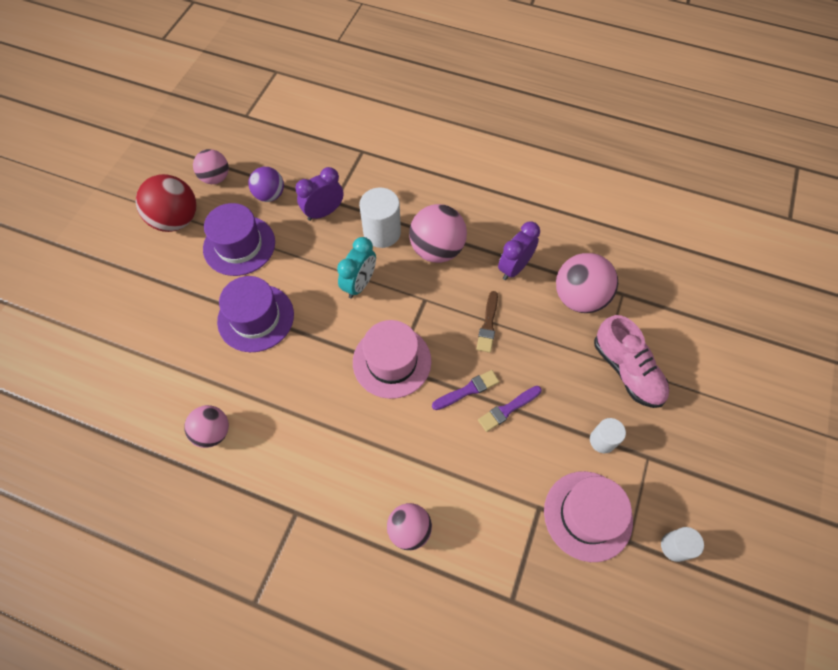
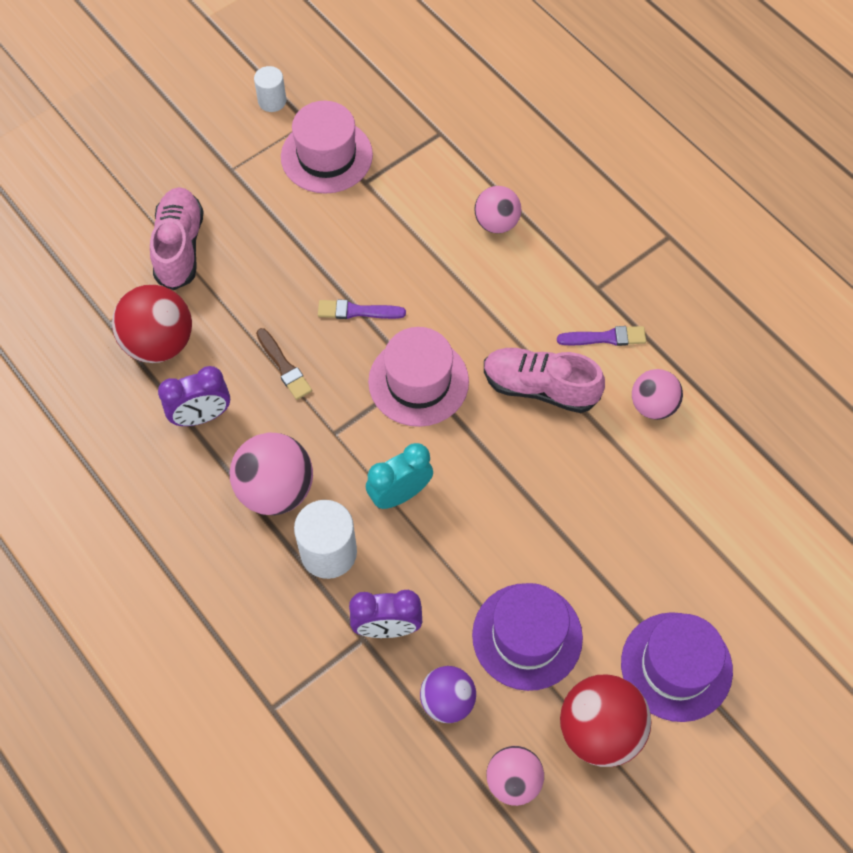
camera: 150 degrees left, 0 degrees up
purple hat [217,276,294,352] -> purple hat moved to [621,612,733,722]
brown brush [477,291,498,353] -> brown brush turned 105 degrees clockwise [256,328,312,400]
purple brush [478,386,542,432] -> purple brush moved to [557,326,646,346]
pink ball [556,253,618,313] -> red ball [112,285,192,363]
white cylinder [590,418,626,453] -> none
none -> pink shoe [484,348,605,413]

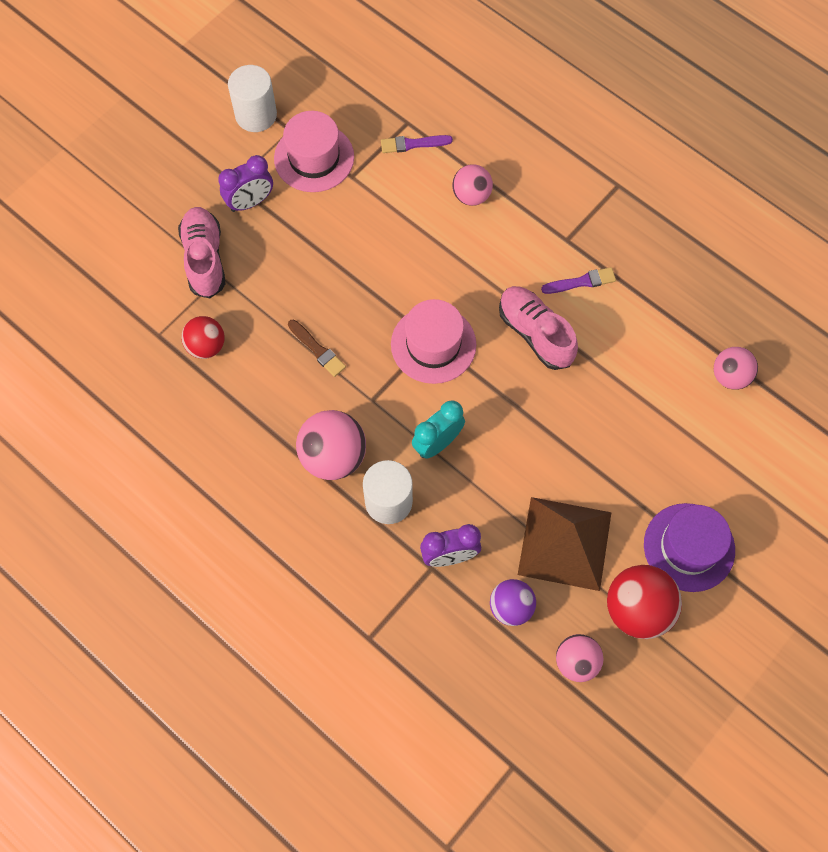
camera: 10 degrees left, 5 degrees up
red ball [112,285,192,363] -> red ball [181,316,225,359], size x0.64
purple clock [158,366,230,426] -> purple clock moved to [218,155,273,212]
white cylinder [254,66,286,112] -> white cylinder [228,65,277,132], size x1.67
purple brush [318,300,406,319] -> purple brush moved to [381,135,453,153]
purple hat [472,583,583,691] -> brown pyramid [518,497,612,591]
pink shoe [484,348,605,413] -> pink shoe turned 45 degrees clockwise [499,286,578,370]
pink ball [632,369,683,420] -> pink ball moved to [714,347,758,389]

